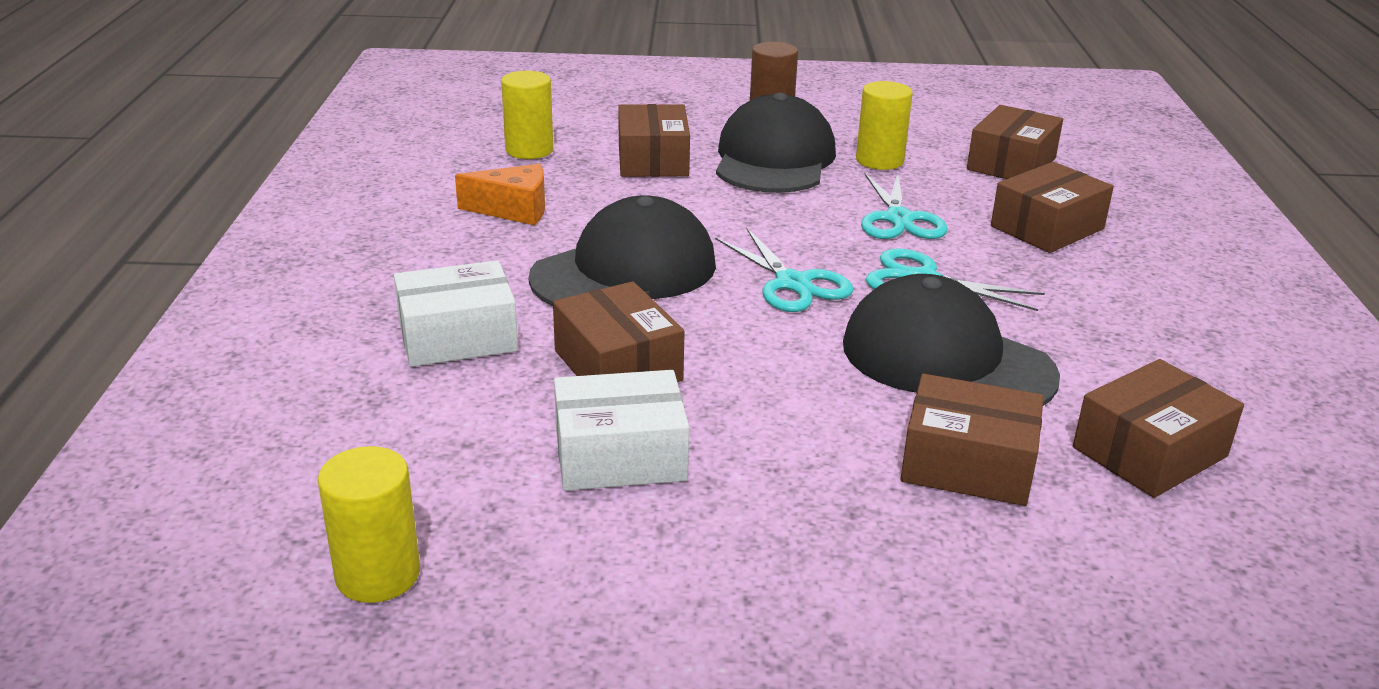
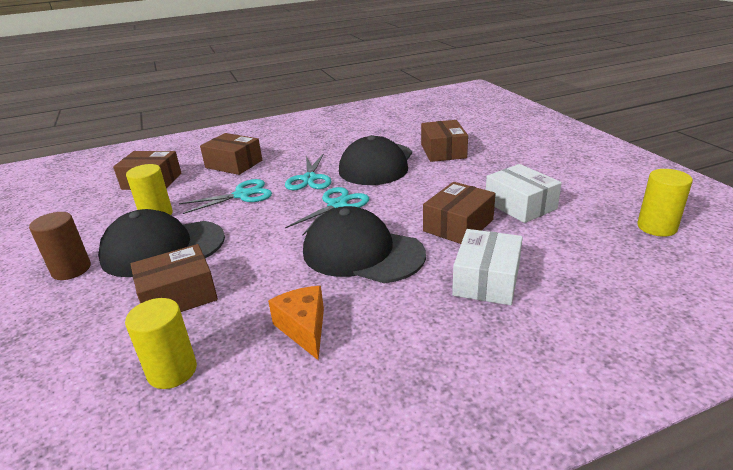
camera: 110 degrees left, 0 degrees up
white box [394,260,518,367] -> white box turned 60 degrees clockwise [452,229,523,305]
brown box [1073,359,1244,498] -> none

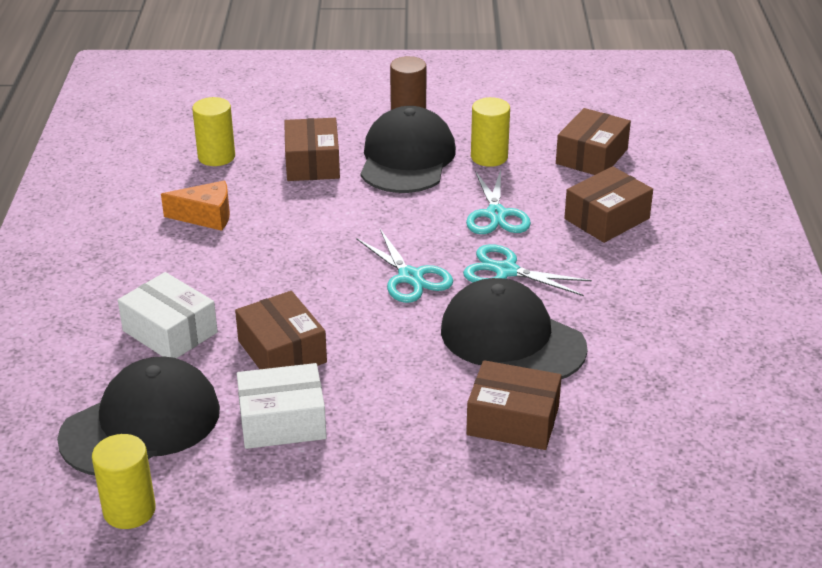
camera: 110 degrees right, 5 degrees up
black cap [303,206,426,283] -> black cap moved to [57,357,220,475]

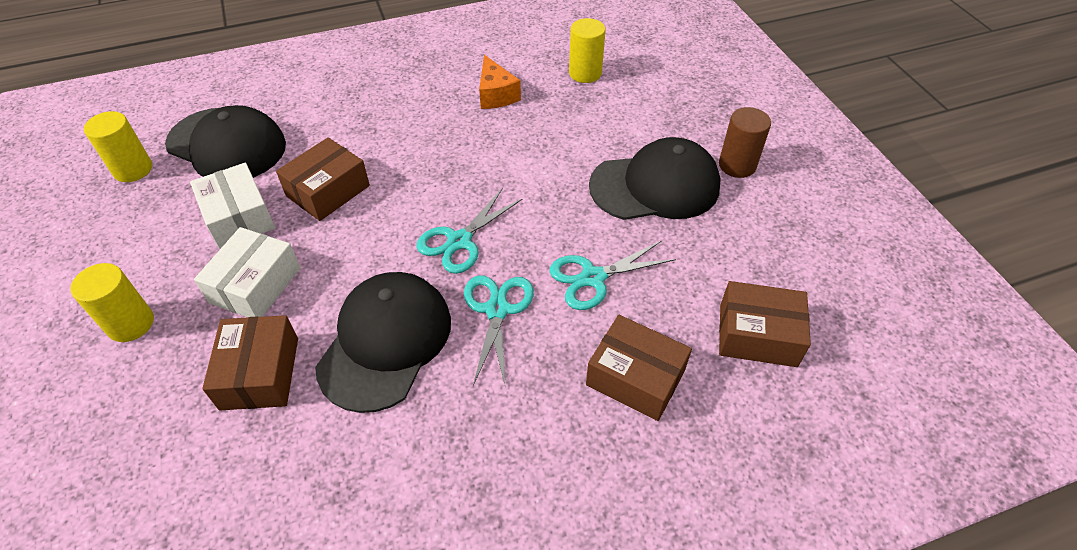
camera: 70 degrees right, 15 degrees up
white box [118,272,218,358] -> white box moved to [194,227,300,317]
brown box [284,118,340,181] -> none
yellow cylinder [471,97,510,167] -> yellow cylinder moved to [70,263,154,342]

